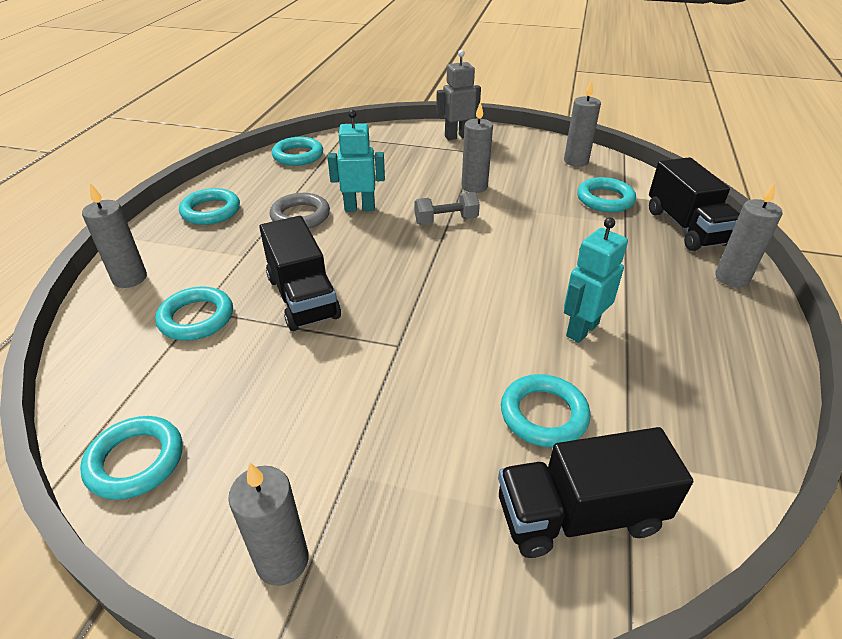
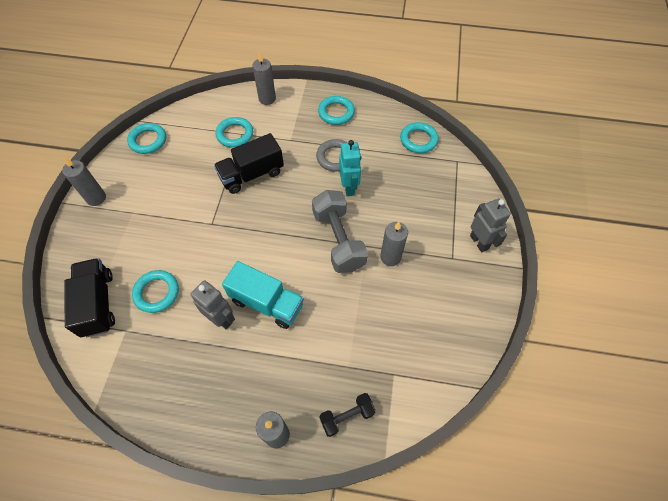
camera: 85 degrees right, 20 degrees up
grey dumbbell [414,192,480,225] -> grey dumbbell [312,190,368,273], size x1.81
grey candle [564,80,601,167] -> none
turquoise robot [564,218,628,343] -> grey robot [190,280,235,329]
turquoise ring [577,177,636,212] -> none
black truck [649,157,740,251] -> black dumbbell [319,393,376,437]
none -> turquoise truck [222,261,304,329]

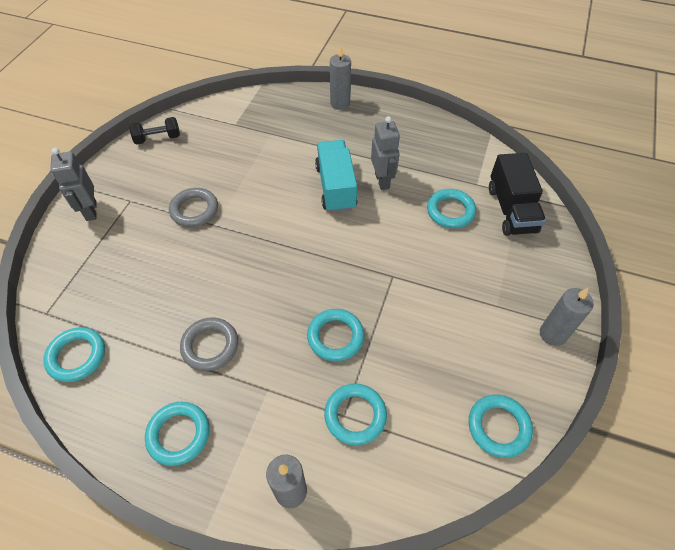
camera: 170 degrees left, 5 degrees down
grey robot [190,280,235,329] -> grey robot turned 150 degrees counterclockwise [371,116,400,190]
black truck [214,133,284,194] -> turquoise ring [307,309,365,361]
turquoise truck [222,261,304,329] -> turquoise truck turned 45 degrees clockwise [315,140,358,213]
grey dumbbell [312,190,368,273] -> none
black dumbbell [319,393,376,437] -> black dumbbell moved to [129,117,180,144]
turquoise robot [339,140,361,196] -> none
grey candle [380,222,408,266] -> grey ring [169,188,218,227]

